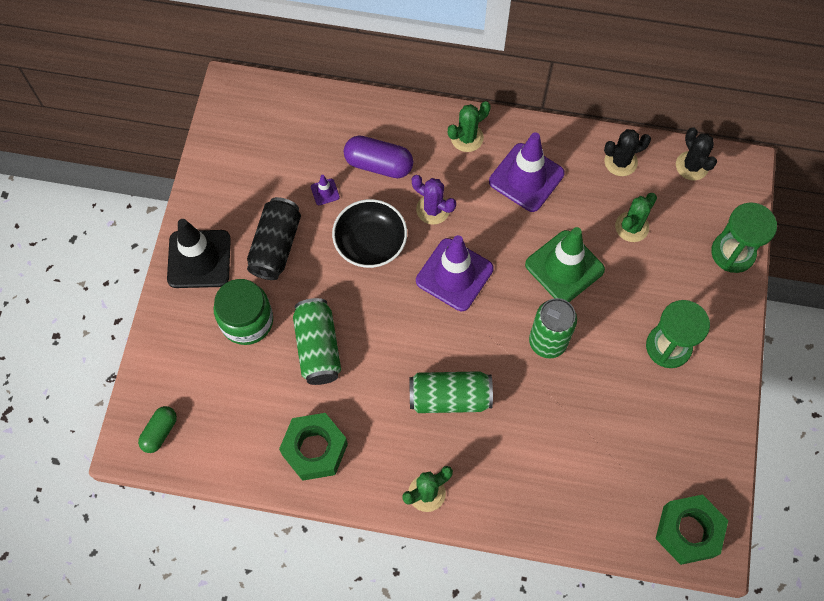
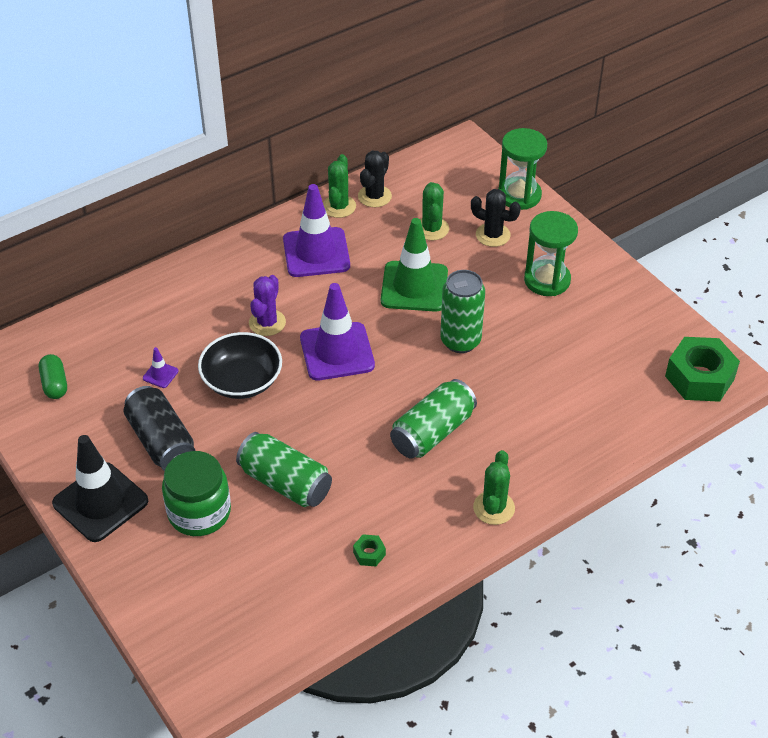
camera: 45 degrees left, 20 degrees down
green capsule [138,406,177,453] -> green capsule moved to [39,354,67,399]
green nut [279,413,348,481] -> green nut [353,534,386,566], size x0.42
purple capsule [344,135,413,178] -> none
purple cactus [412,175,456,225] -> purple cactus turned 60 degrees counterclockwise [249,275,286,336]
green cactus [448,101,491,152] -> green cactus moved to [323,154,356,218]
black cactus [676,127,717,180] -> black cactus moved to [471,189,521,247]

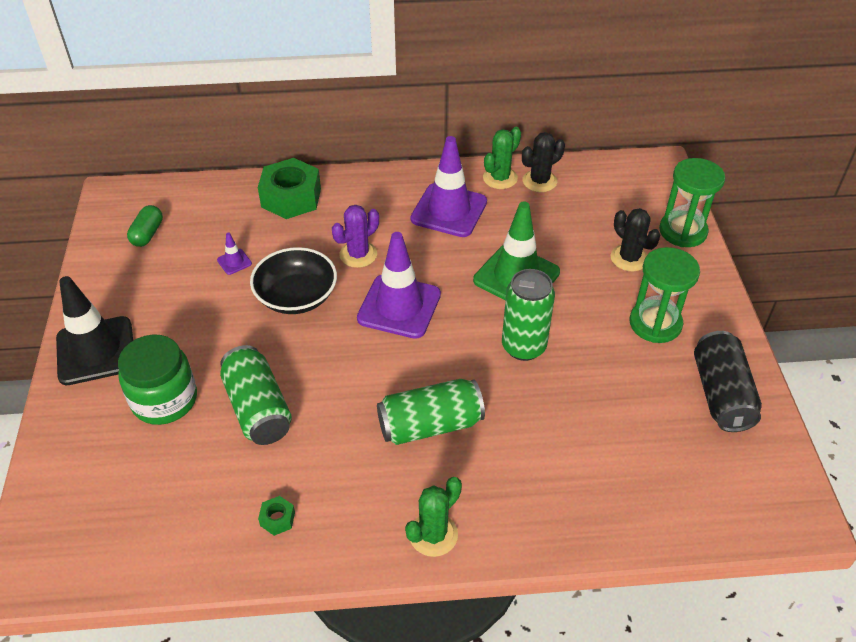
camera: 30 degrees right, 0 degrees up
black can [124,386,195,471] -> black can moved to [694,331,762,432]
green cactus [420,182,449,240] -> none
green nut [665,337,740,402] -> green nut moved to [258,158,321,219]

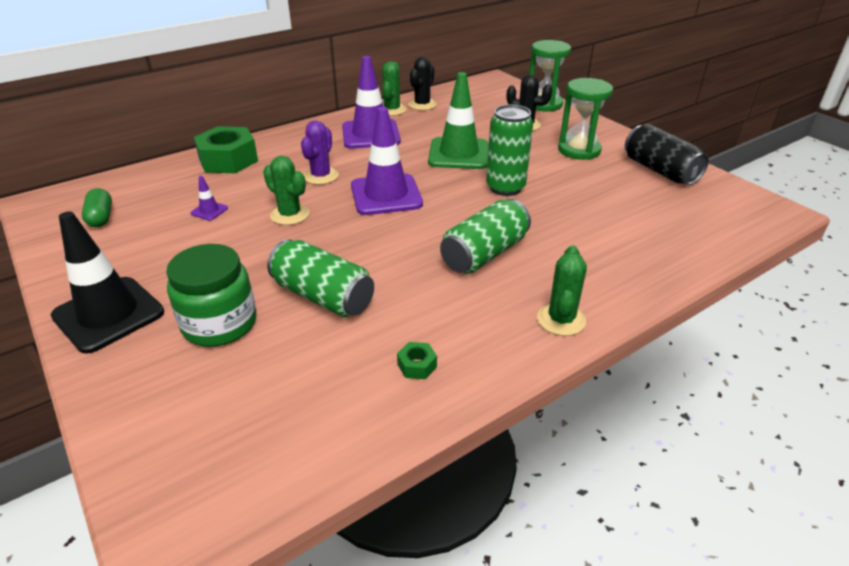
camera: 30 degrees left, 10 degrees down
black bowl [250,247,337,314] -> green cactus [263,156,309,225]

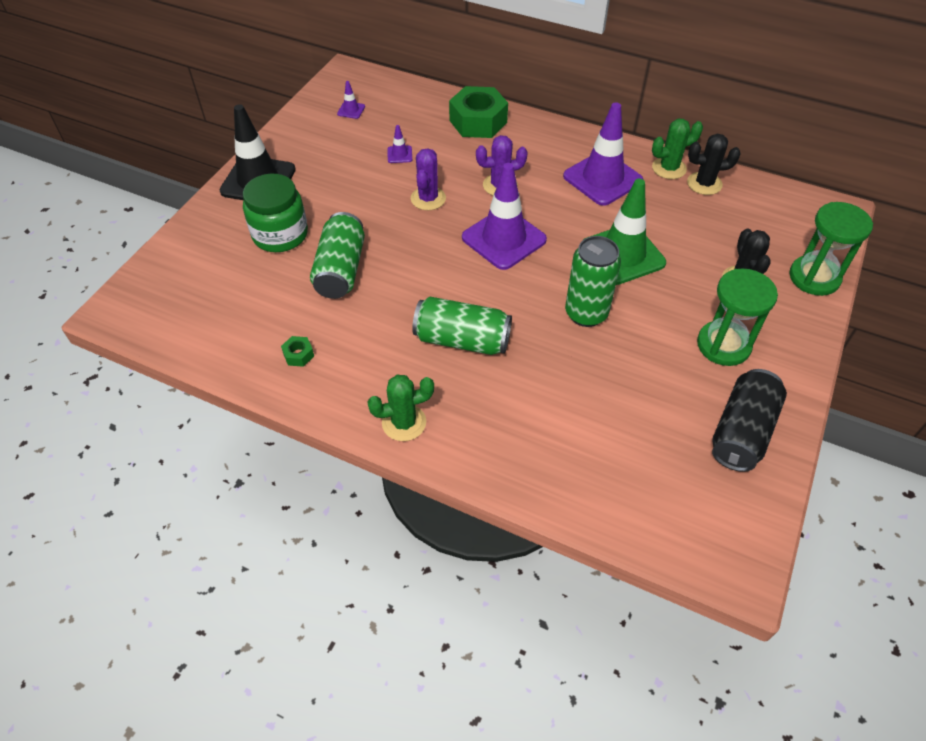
camera: 60 degrees right, 15 degrees up
green capsule [82,188,112,227] -> purple traffic cone [337,81,365,119]
green cactus [263,156,309,225] -> purple cactus [411,148,446,210]

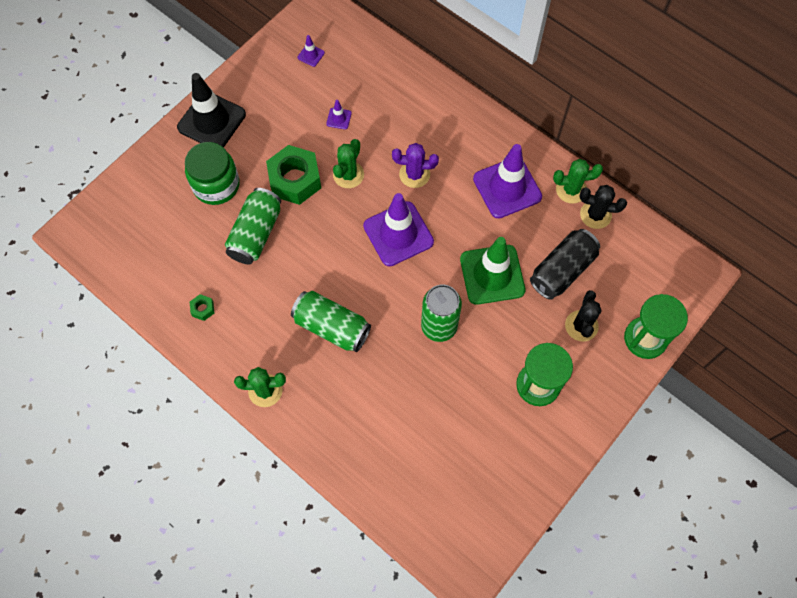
camera: 15 degrees right, 15 degrees up
purple cactus [411,148,446,210] -> green cactus [333,139,364,188]
green nut [449,86,508,138] -> green nut moved to [266,145,321,205]
black can [712,369,787,472] -> black can moved to [530,229,600,300]

